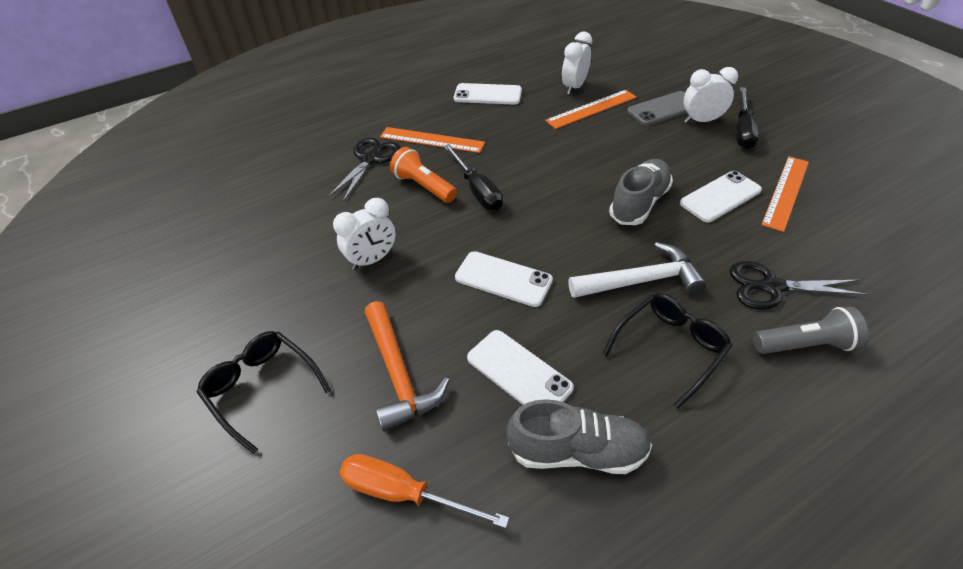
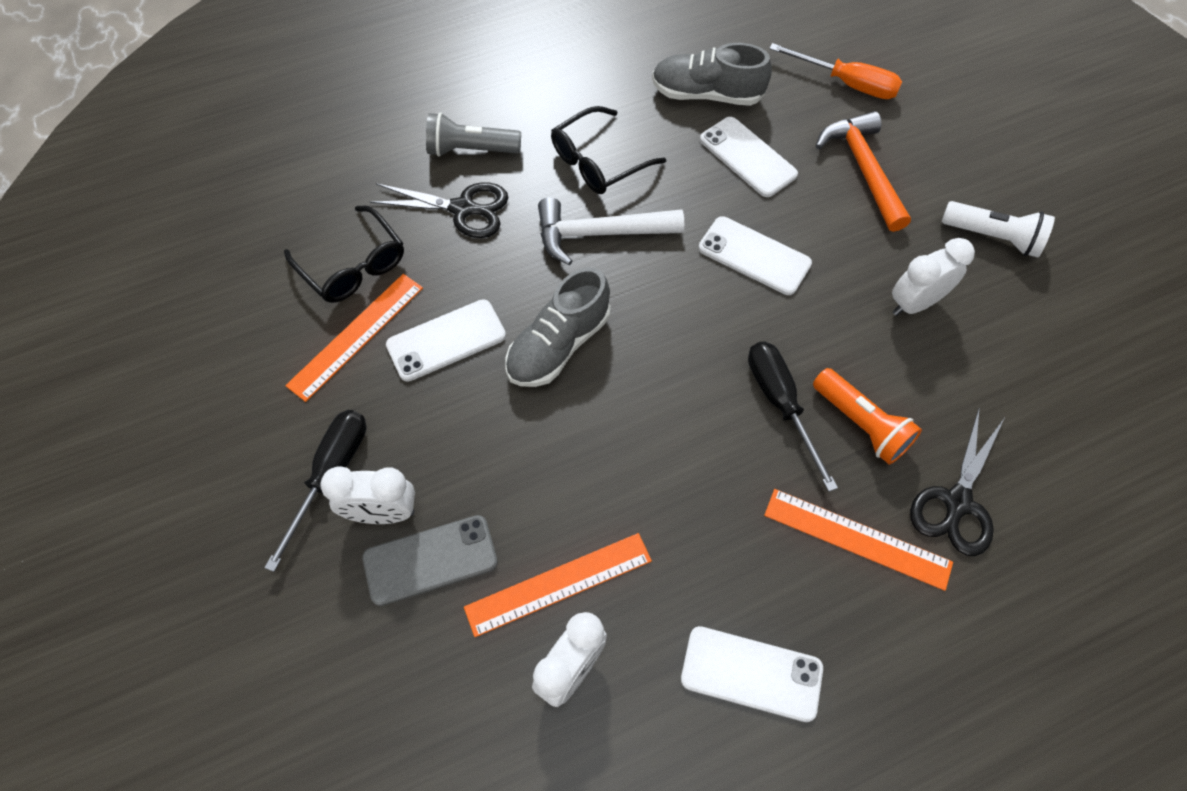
camera: 175 degrees left, 15 degrees up
black glasses [197,331,331,454] -> black glasses moved to [284,206,404,303]
none -> white flashlight [942,201,1055,257]

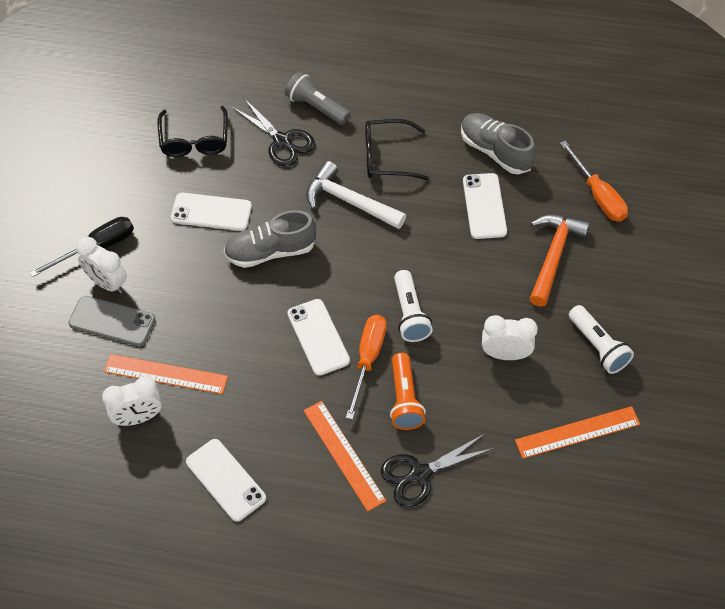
camera: 35 degrees right, 5 degrees down
orange ruler [285,274,423,402] -> orange ruler moved to [515,406,640,459]
white phone [698,216,812,295] -> white phone moved to [287,299,350,376]
black screwdriver [748,342,838,492] -> orange screwdriver [346,315,387,420]
none -> white flashlight [394,270,433,342]

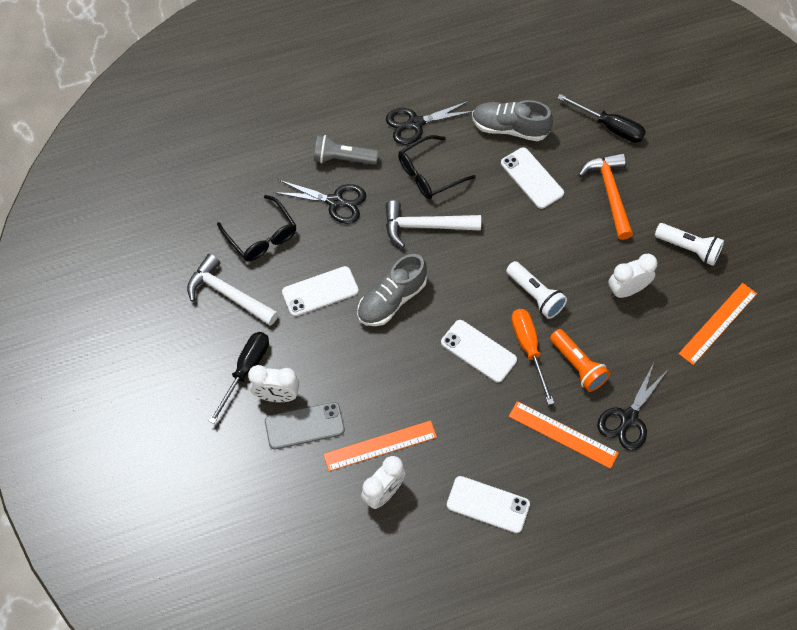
camera: 30 degrees left, 5 degrees up
orange screwdriver [560,141,628,222] -> black screwdriver [558,94,646,143]
none -> white hammer [187,254,278,326]
none -> black scissors [386,101,473,145]

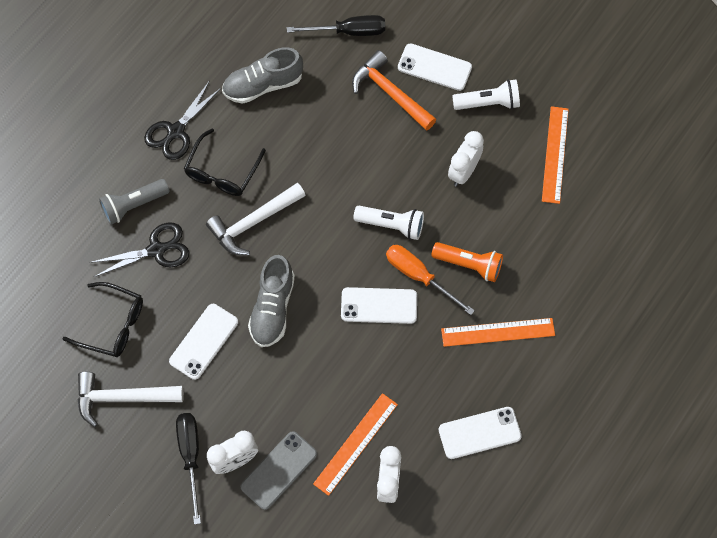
camera: 35 degrees left, 5 degrees up
white phone [501,147,564,209] -> white phone moved to [398,43,472,91]
black scissors [597,363,668,450] -> none

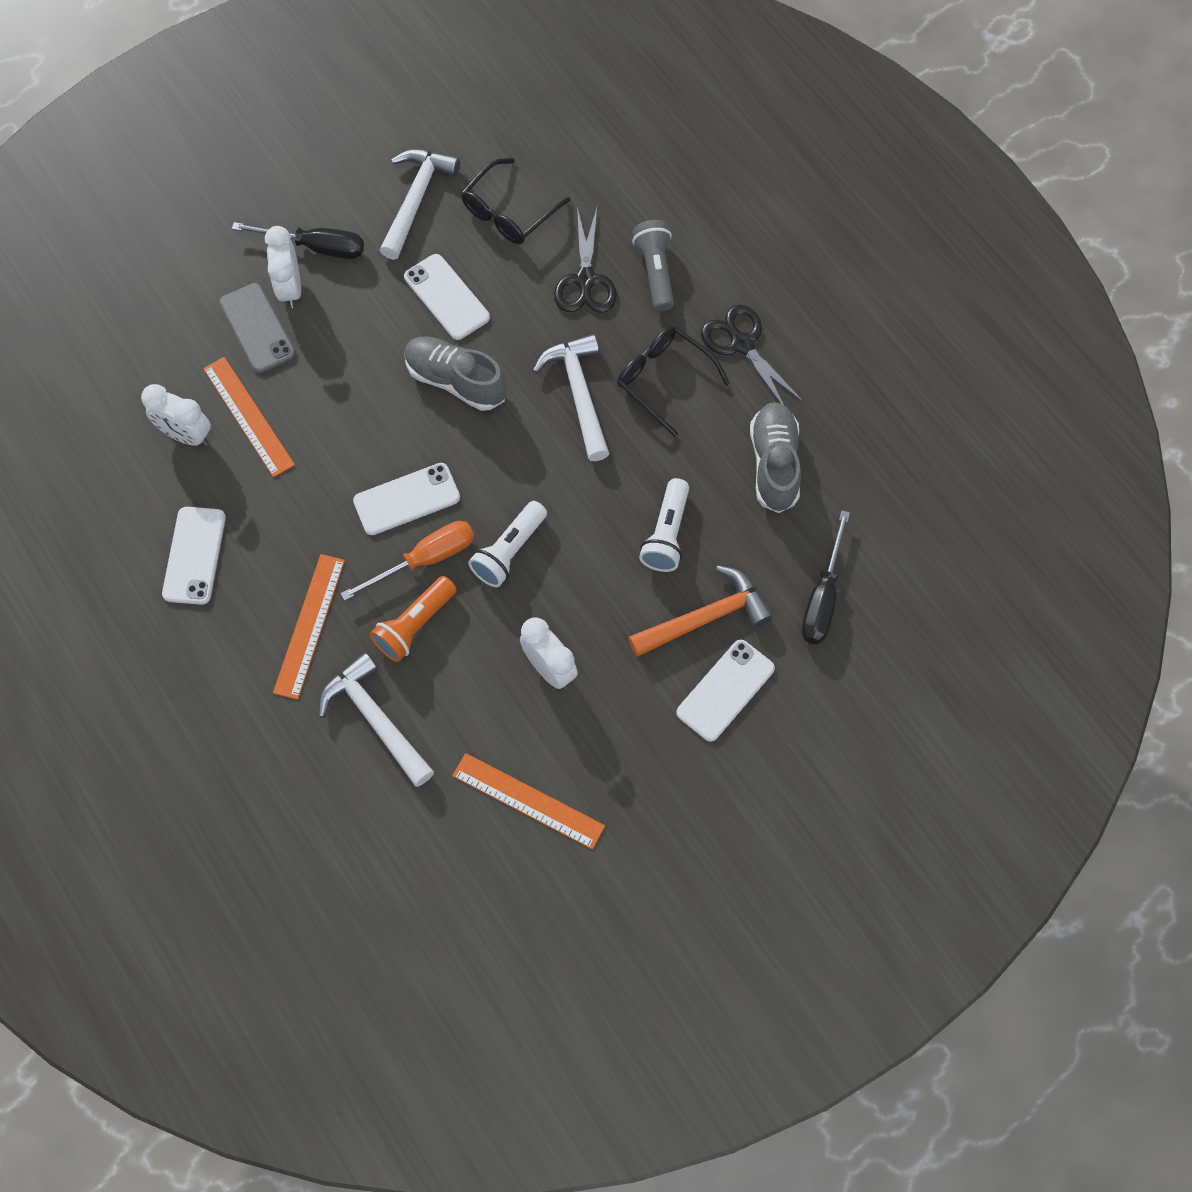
camera: 110 degrees right, 0 degrees up
white phone [341,287,417,324] -> white phone turned 45 degrees clockwise [353,463,460,535]
white flashlight [452,79,520,110] -> white flashlight moved to [639,478,689,572]
none -> white hammer [319,652,434,787]

